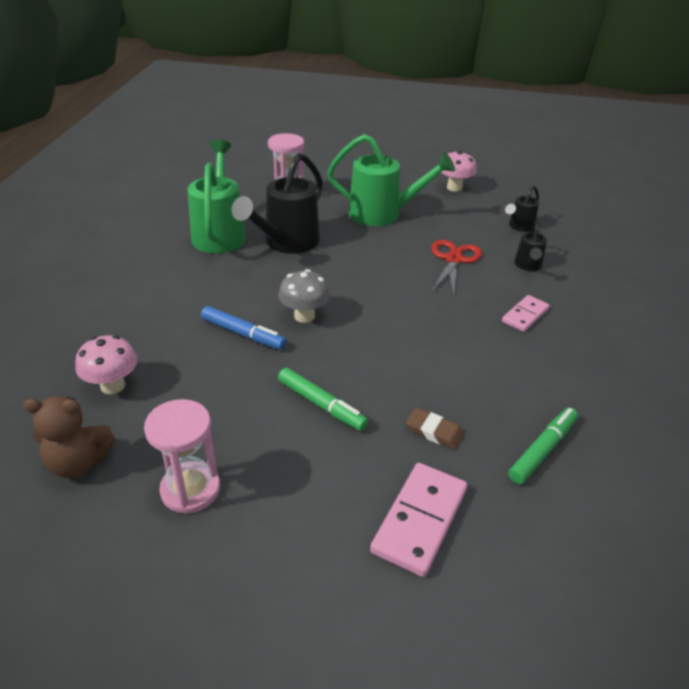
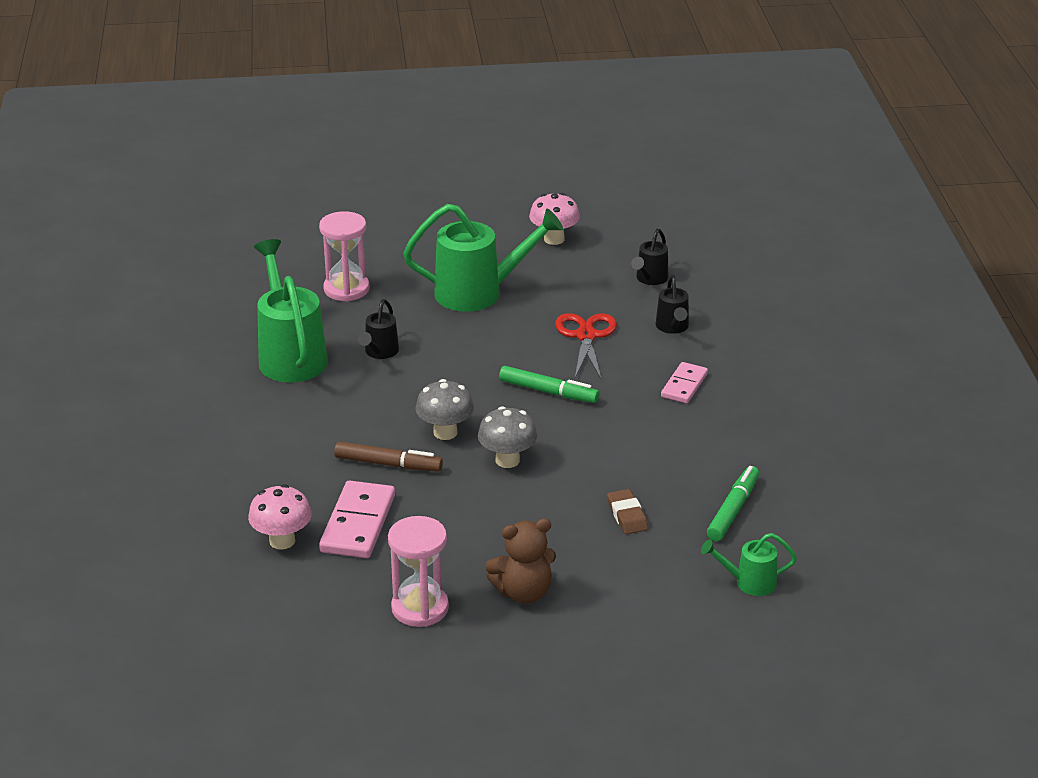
camera: 15 degrees left, 5 degrees down
brown teddy bear [23,396,115,478] -> brown teddy bear moved to [485,518,556,604]
blue marker [201,306,286,350] -> brown marker [334,441,443,472]
black watering can [231,153,323,254] -> black watering can [358,299,399,359], size x0.50
green marker [278,368,368,431] -> green marker moved to [499,366,599,403]
pink domino [370,463,467,577] -> pink domino moved to [319,480,395,558]
brown eraser [406,408,465,450] -> brown eraser turned 60 degrees clockwise [607,489,648,534]
none -> grey mushroom [478,406,537,468]
none -> green watering can [701,533,797,596]

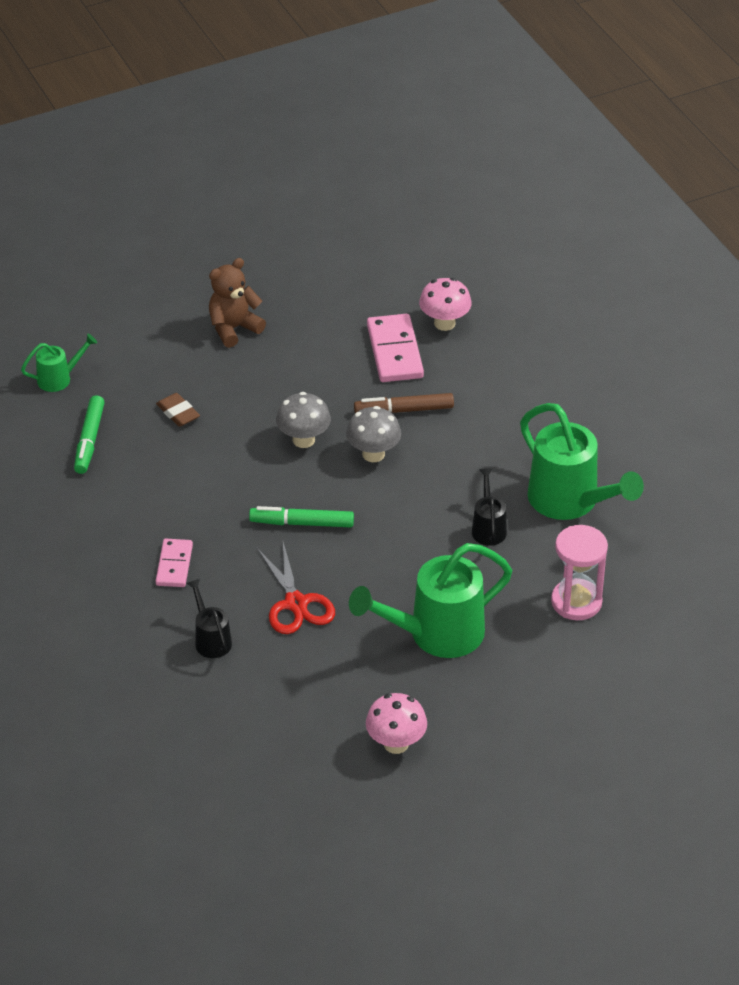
camera: 160 degrees right, 10 degrees up
pink hourglass [388,516,449,627] -> none
black watering can [631,229,668,285] -> none

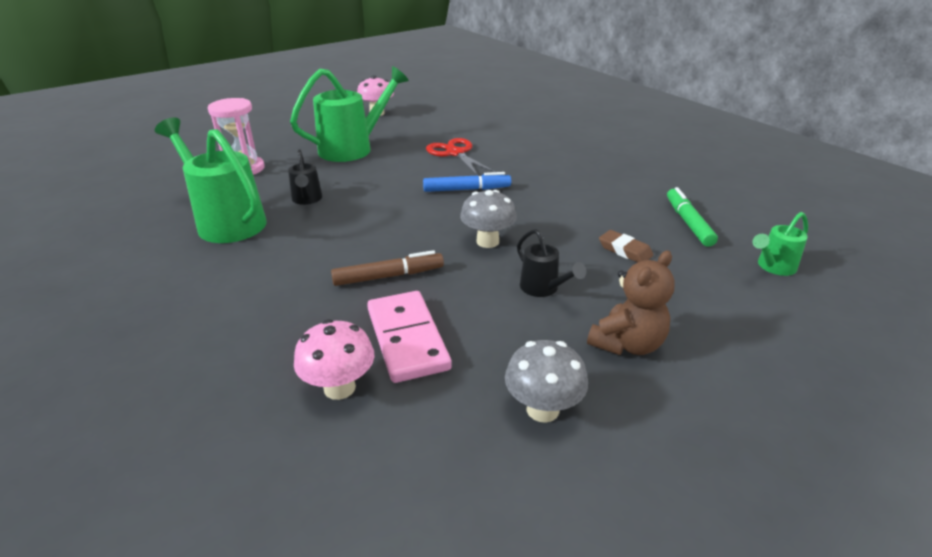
camera: 170 degrees right, 10 degrees down
pink domino [156,539,193,587] -> none
black watering can [186,579,232,658] -> black watering can moved to [517,229,586,297]
green marker [249,506,354,527] -> blue marker [423,172,511,192]
grey mushroom [346,406,401,462] -> grey mushroom moved to [505,340,588,423]

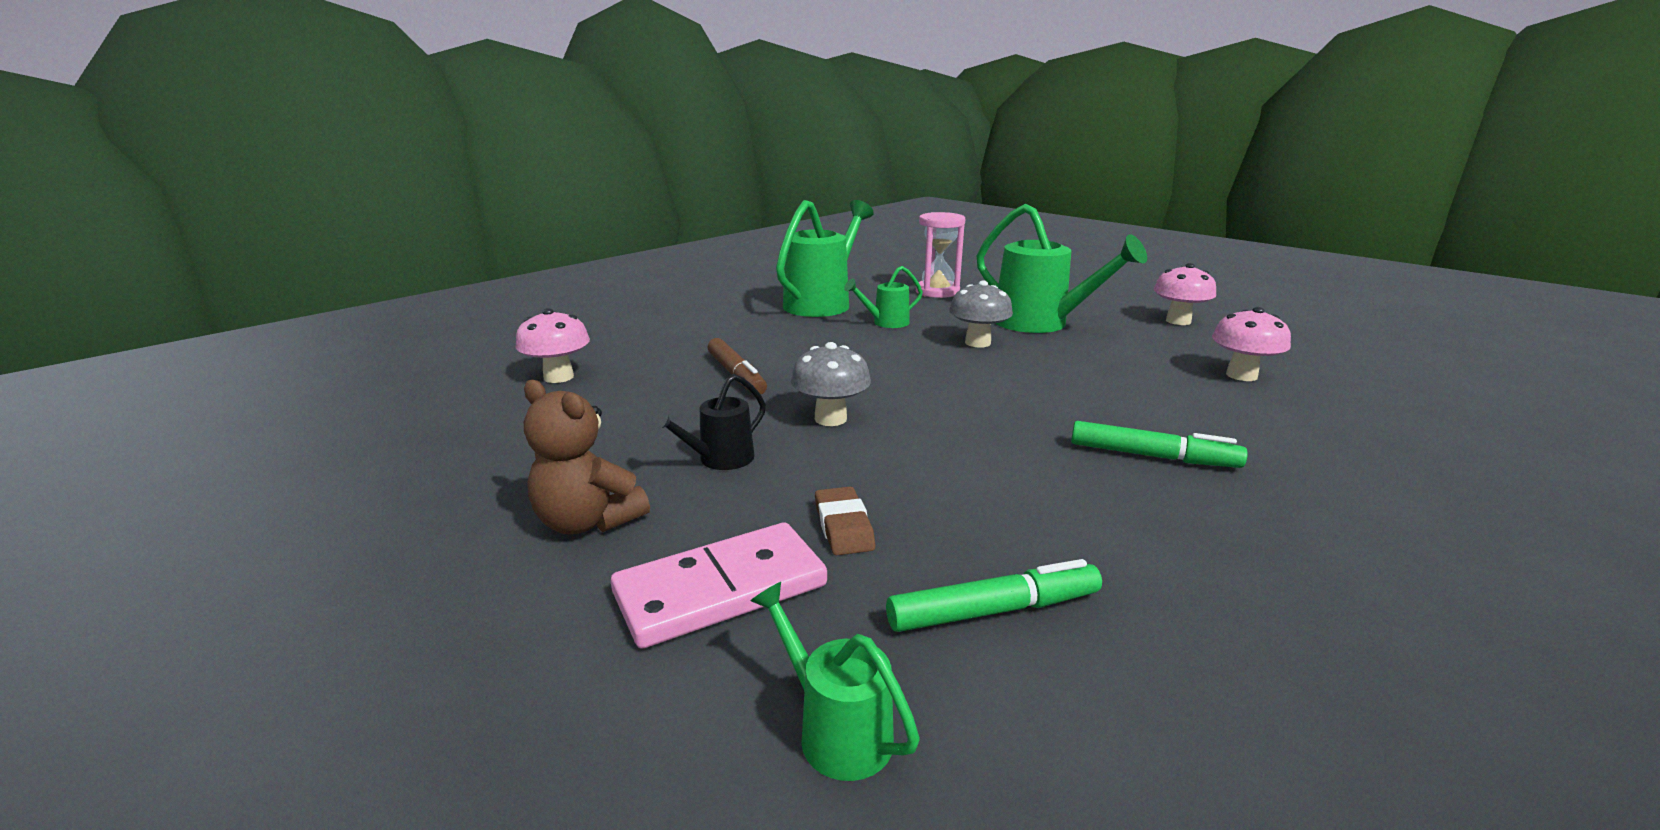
camera: 80 degrees right, 10 degrees down
black watering can [288,149,322,205] -> green watering can [844,266,923,328]
pink domino [367,291,452,383] -> pink domino moved to [611,523,827,648]
blue marker [423,172,511,192] -> none
red scissors [426,138,495,176] -> none
grey mushroom [505,340,588,423] -> grey mushroom moved to [949,281,1013,348]
brown eraser [599,230,653,262] -> brown eraser turned 45 degrees counterclockwise [815,486,875,555]
none -> green marker [1071,421,1248,468]
none -> pink mushroom [1212,307,1291,381]

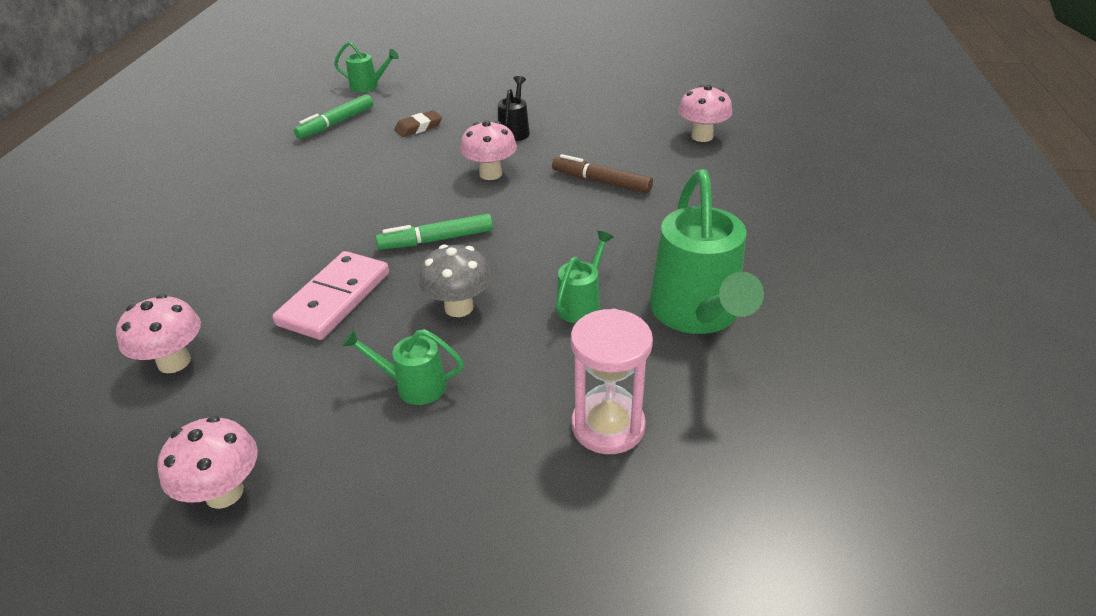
camera: 145 degrees right, 15 degrees up
brown teddy bear [524,380,650,534] -> none
pink domino [611,523,827,648] -> pink domino moved to [273,251,389,340]
grey mushroom [791,342,871,426] -> pink mushroom [460,121,517,180]
brown eraser [815,486,875,555] -> brown eraser turned 75 degrees counterclockwise [394,110,442,137]
green watering can [977,204,1147,333] -> green watering can [342,329,464,405], size x0.50
green marker [1071,421,1248,468] -> green marker moved to [375,214,493,250]

